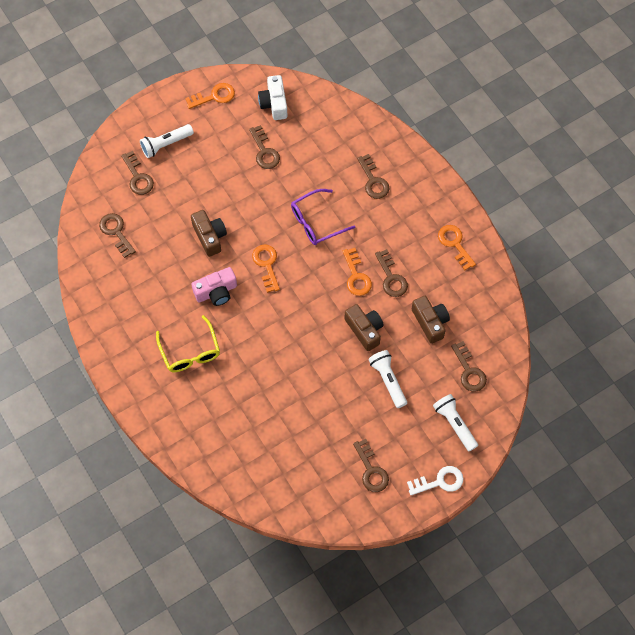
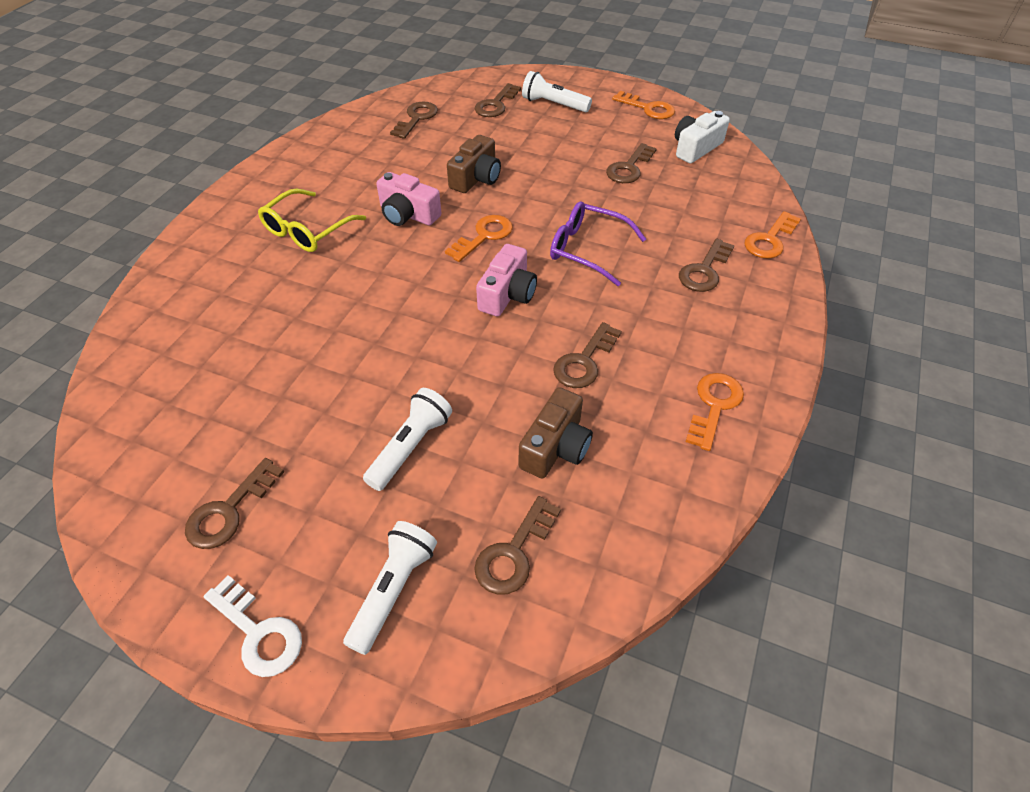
camera: 55 degrees right, 15 degrees down
orange key [343,248,372,296] -> orange key moved to [745,211,801,259]
brown camera [344,304,384,351] -> none
none -> pink camera [476,244,537,316]

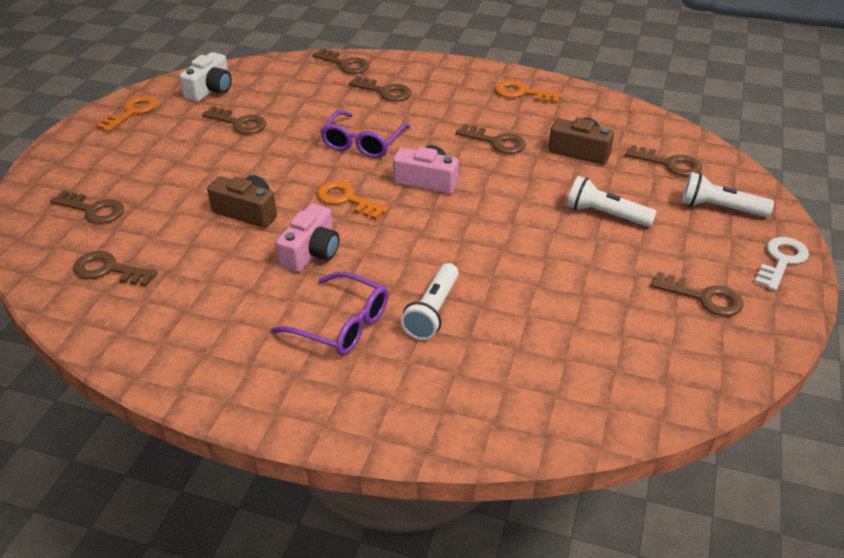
camera: 95 degrees left, 10 degrees down
yellow glasses [258,189,366,252] -> purple glasses [271,272,388,355]
white flashlight [522,71,592,112] -> white flashlight moved to [401,263,459,340]
white camera [675,111,730,164] -> white camera turned 105 degrees counterclockwise [180,52,232,102]
orange key [745,211,801,259] -> brown key [313,49,370,74]

